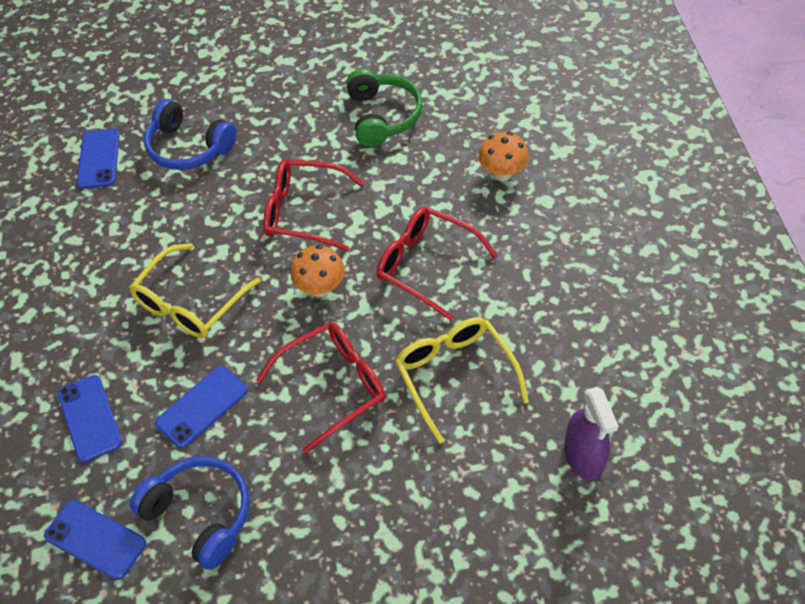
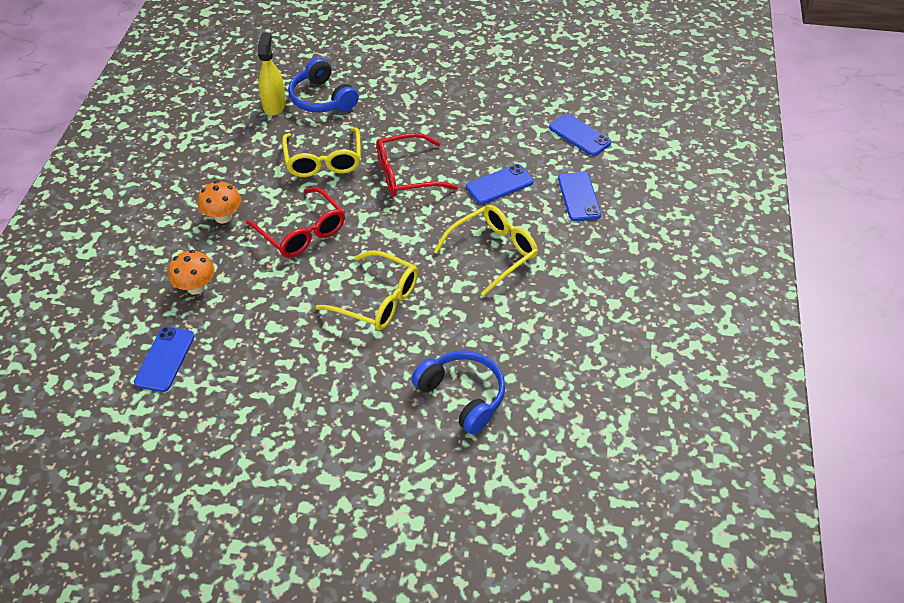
camera: 165 degrees left, 5 degrees down
blue phone [77,129,120,189] -> blue phone moved to [134,326,195,392]
blue headphones [130,456,250,570] -> blue headphones moved to [288,58,358,112]
red glasses [263,159,365,251] -> yellow glasses [315,251,418,330]
orange mushroom [291,245,345,297] -> orange mushroom moved to [198,181,241,223]
green headphones [346,69,423,147] -> none
purple spray bottle [564,387,619,481] -> yellow spray bottle [258,33,286,116]

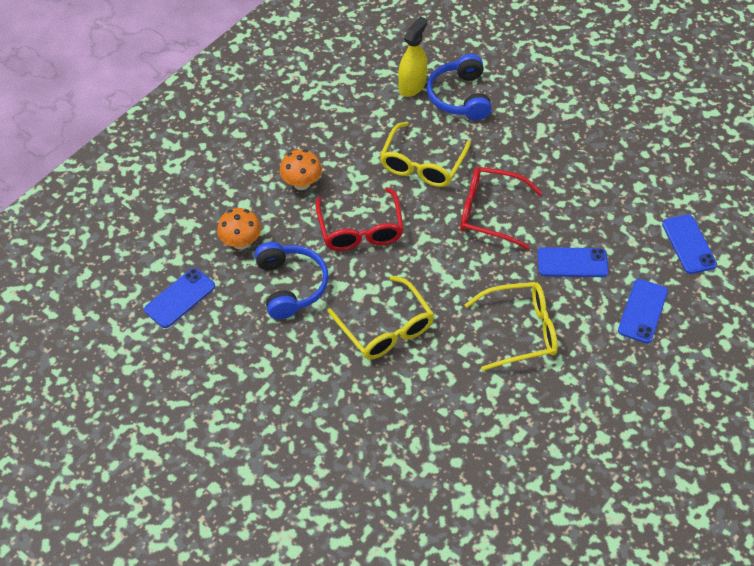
camera: 30 degrees right, 5 degrees up
blue headphones [411,350,505,434] -> blue headphones moved to [255,242,329,319]

